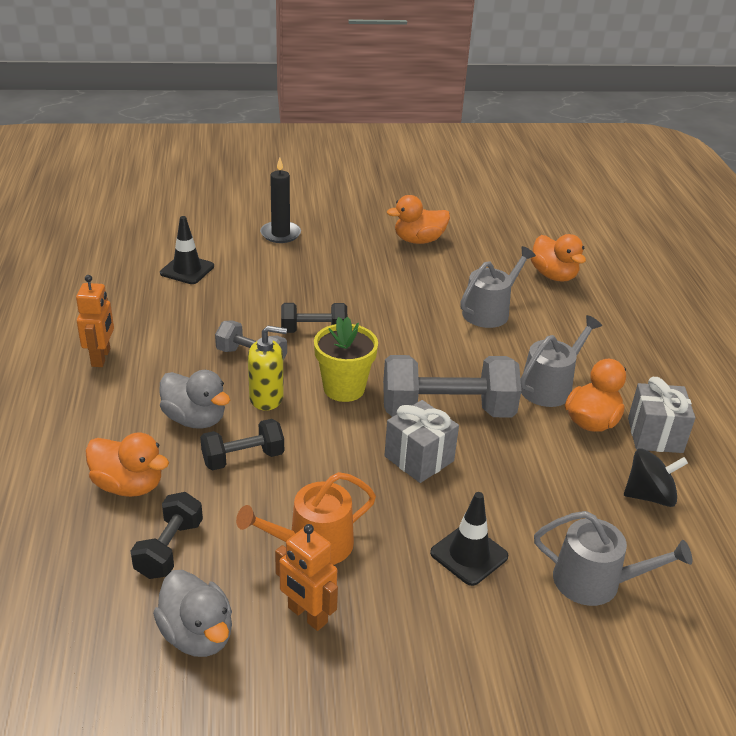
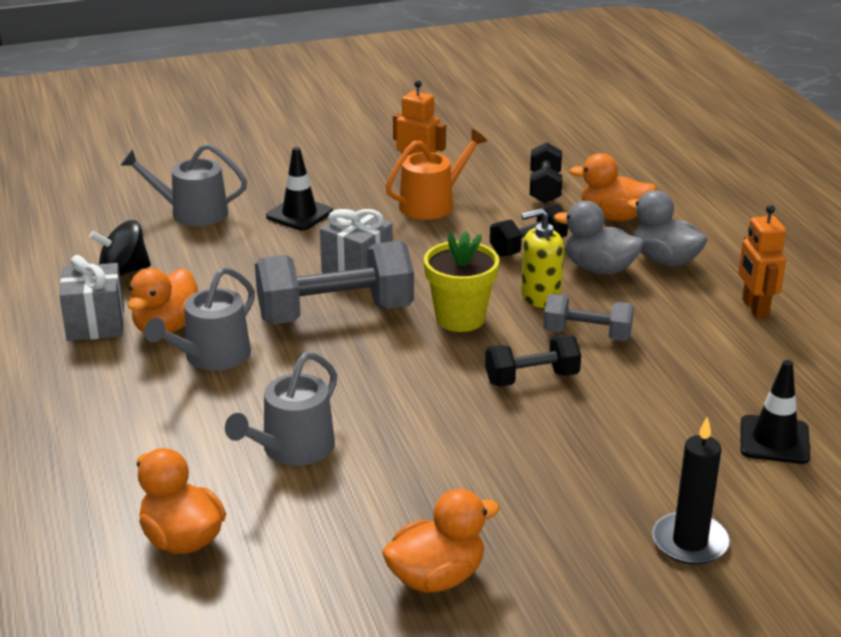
camera: 170 degrees right, 5 degrees down
grey duck [153,570,232,657] -> grey duck moved to [627,190,707,267]

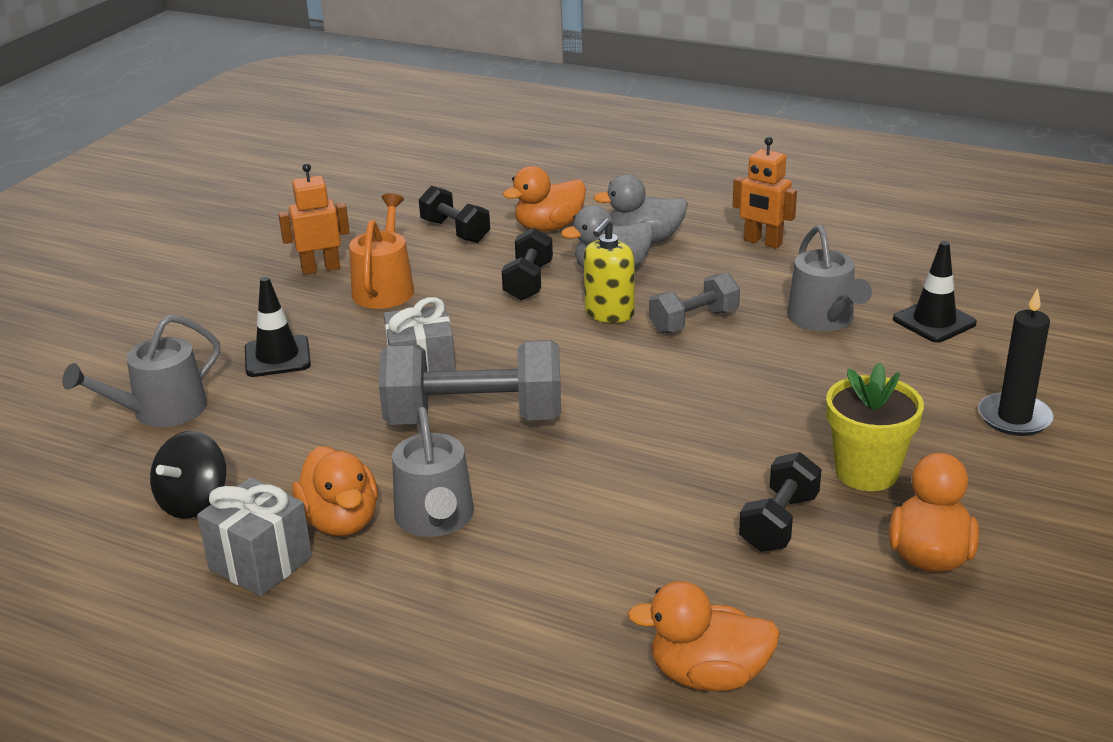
camera: 45 degrees left, 0 degrees up
grey watering can [225,352,337,466] -> grey watering can moved to [787,225,872,332]
grey dumbbell [255,240,414,324] -> grey dumbbell turned 60 degrees clockwise [379,340,561,425]
yellow flower pot [424,231,499,332] -> yellow flower pot moved to [826,362,924,491]
black dumbbell [485,335,581,387] -> black dumbbell moved to [739,452,822,552]

